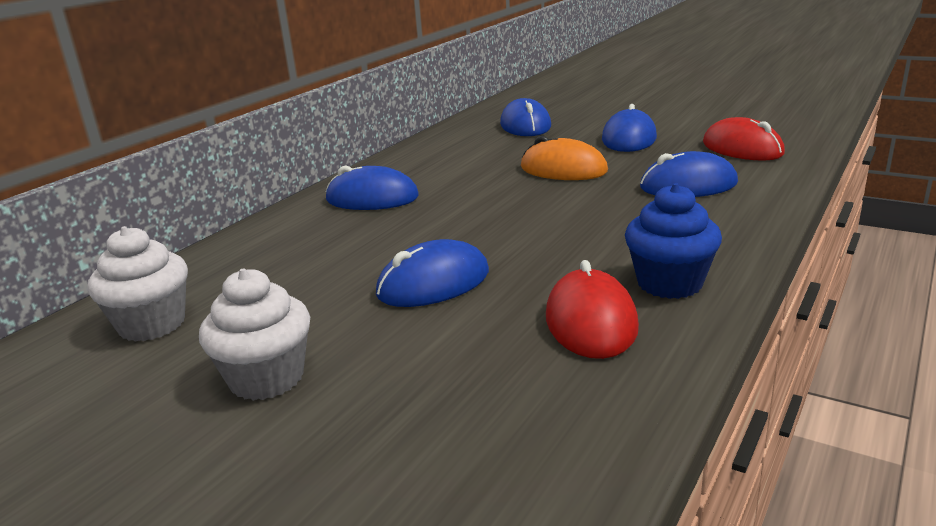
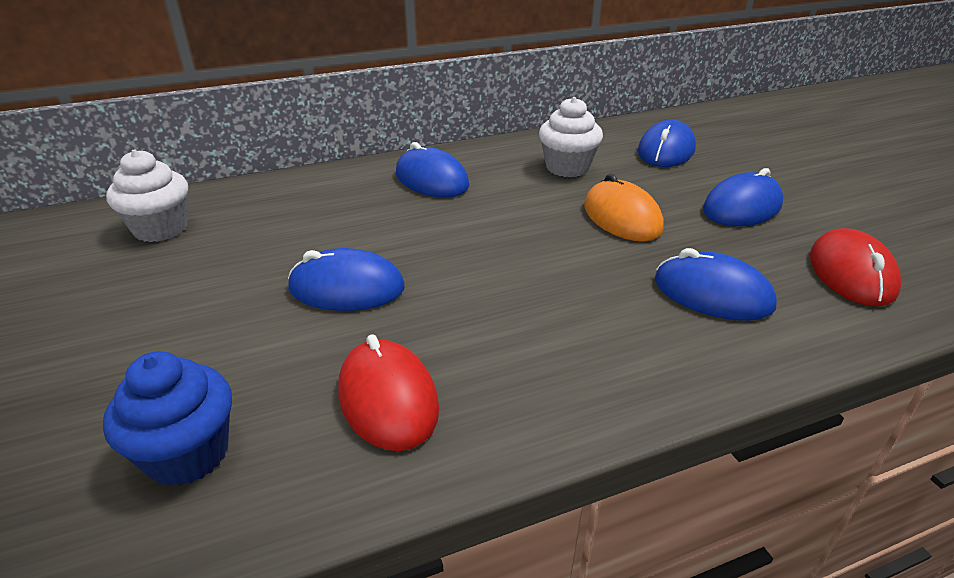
camera: 35 degrees right, 10 degrees up
white cupcake [199,268,310,401] -> white cupcake moved to [539,97,603,177]
red mouse [546,260,639,359] -> red mouse turned 60 degrees counterclockwise [338,335,439,451]
blue cupcake [625,183,722,299] -> blue cupcake moved to [103,351,232,486]

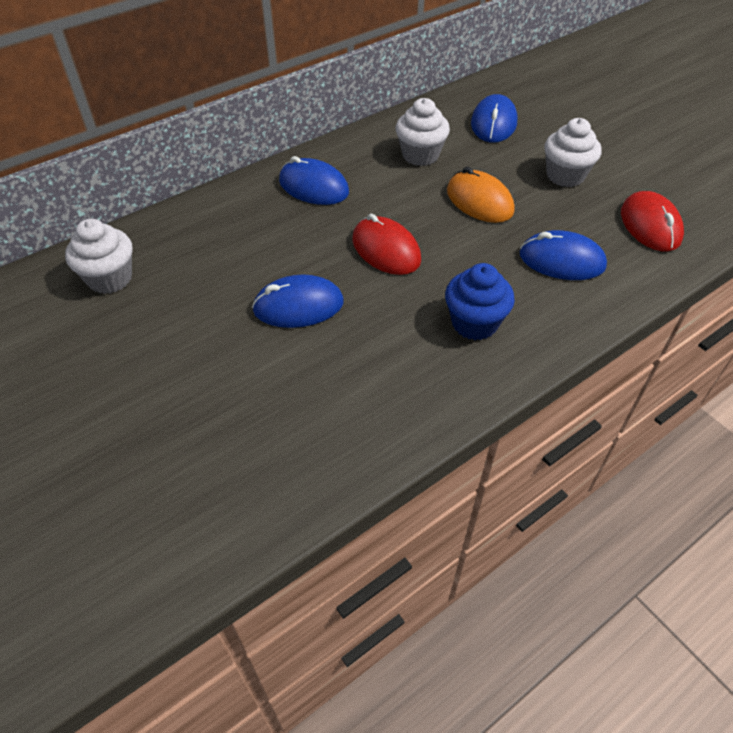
camera: 15 degrees left, 15 degrees up
blue cupcake [103,351,232,486] -> blue cupcake moved to [445,263,515,340]
red mouse [338,335,439,451] -> red mouse moved to [352,214,421,275]
blue mouse [703,168,783,226] -> white cupcake [544,118,601,187]

